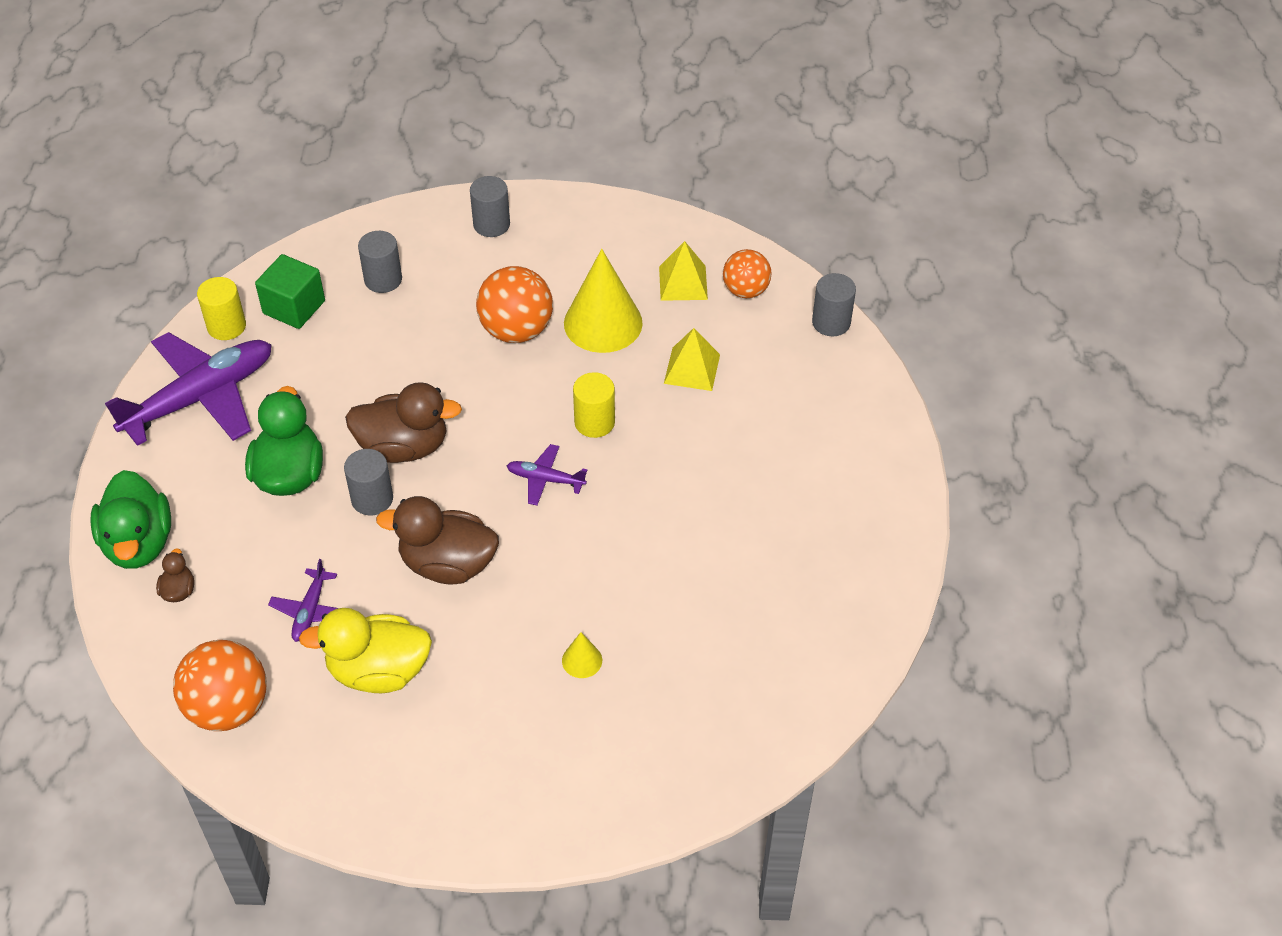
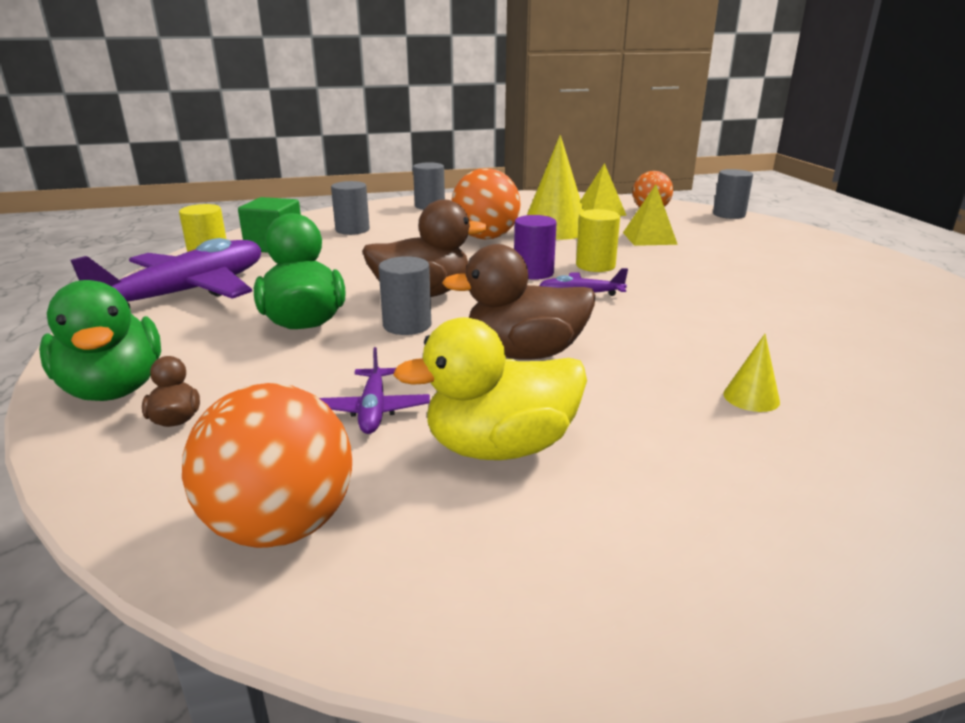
camera: 15 degrees left, 25 degrees down
none -> purple cylinder [514,215,557,280]

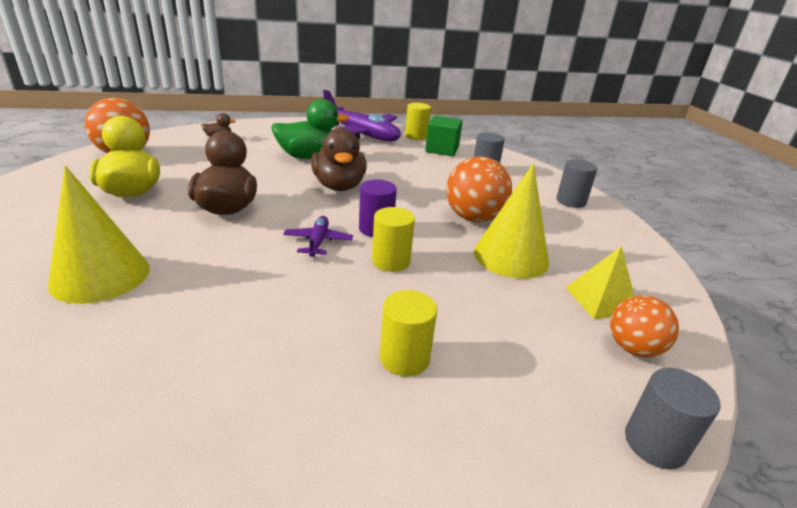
camera: 90 degrees right, 5 degrees up
green duck [39,280,161,401] -> none
purple plane [319,347,430,434] -> none
grey cylinder [379,256,431,335] -> none
yellow pyramid [623,184,678,246] -> none
yellow cone [723,334,780,412] -> yellow cone [48,166,150,304], size x2.26
none -> yellow cylinder [380,290,437,376]

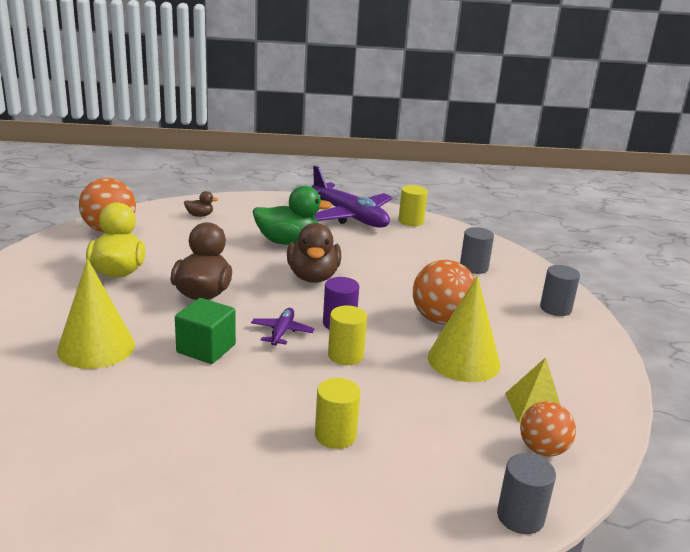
camera: 10 degrees right, 5 degrees down
green cube [425,116,463,156] -> green cube moved to [175,298,236,364]

